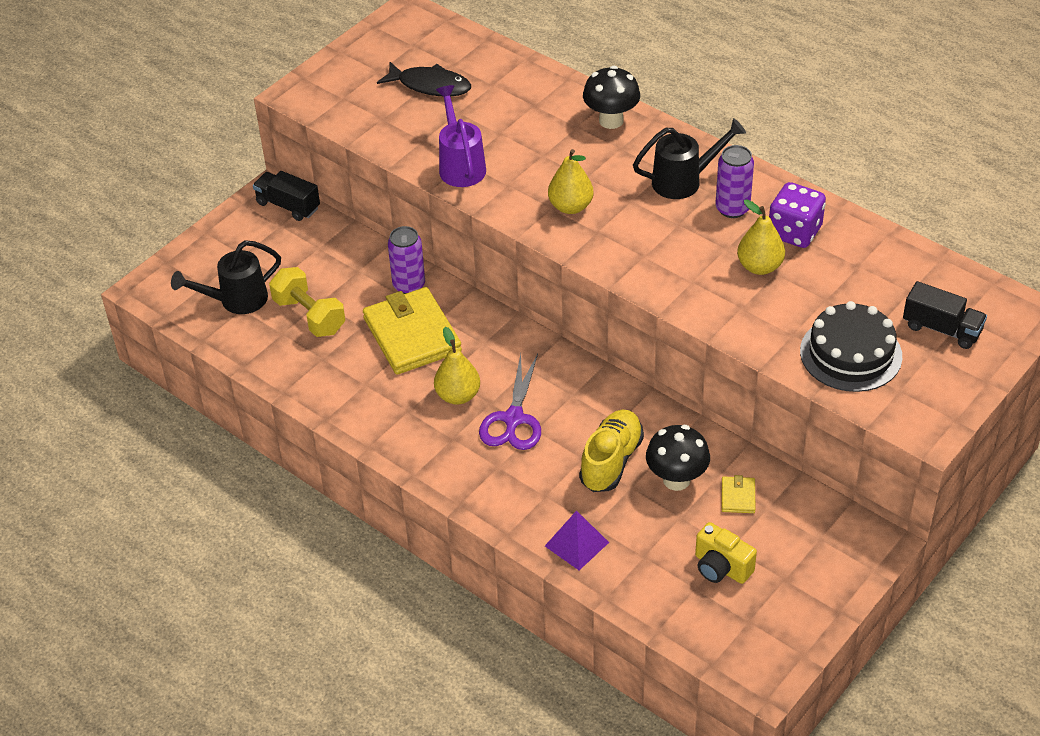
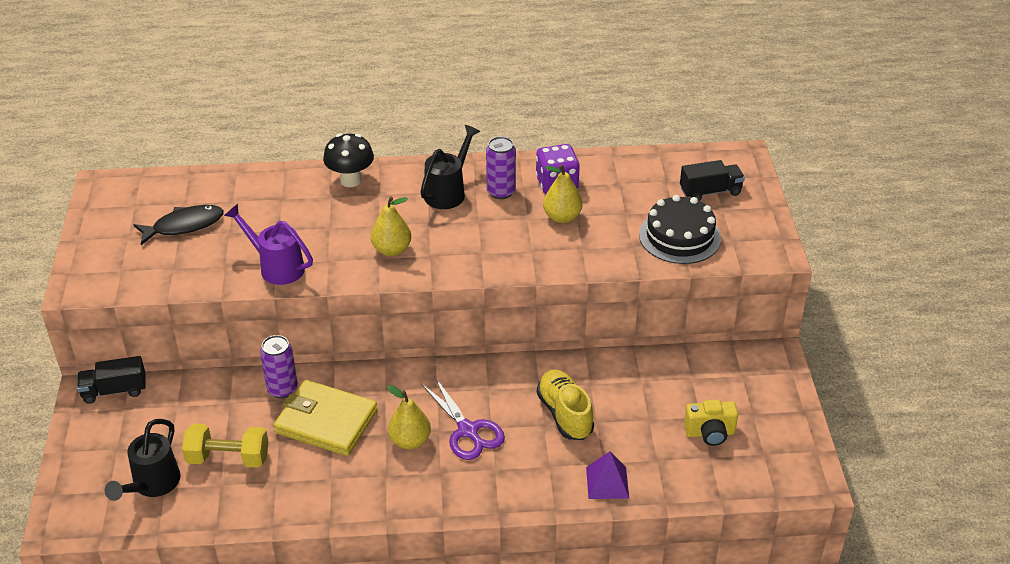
camera: 45 degrees left, 5 degrees down
black mushroom [646,425,710,491] -> none
yellow wallet [722,475,755,513] -> none

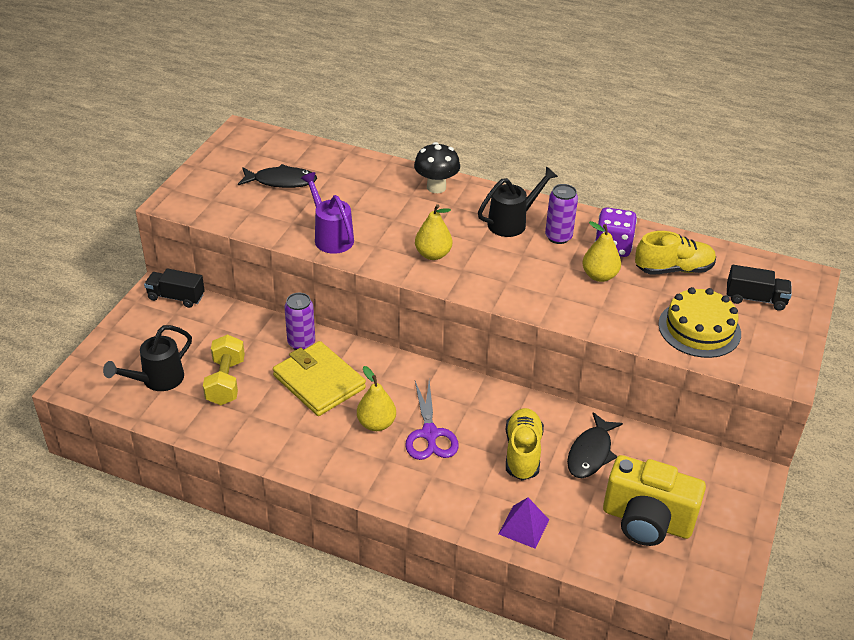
camera: 25 degrees right, 0 degrees up
yellow dumbbell [182,424,269,468] -> yellow dumbbell turned 60 degrees clockwise [203,334,245,405]
black cake [639,195,721,264] -> yellow cake [658,287,741,358]
yellow camera [684,400,738,446] -> yellow camera [603,455,706,546], size x1.81
none -> black fish [567,412,623,478]
none -> yellow shoe [635,231,716,275]

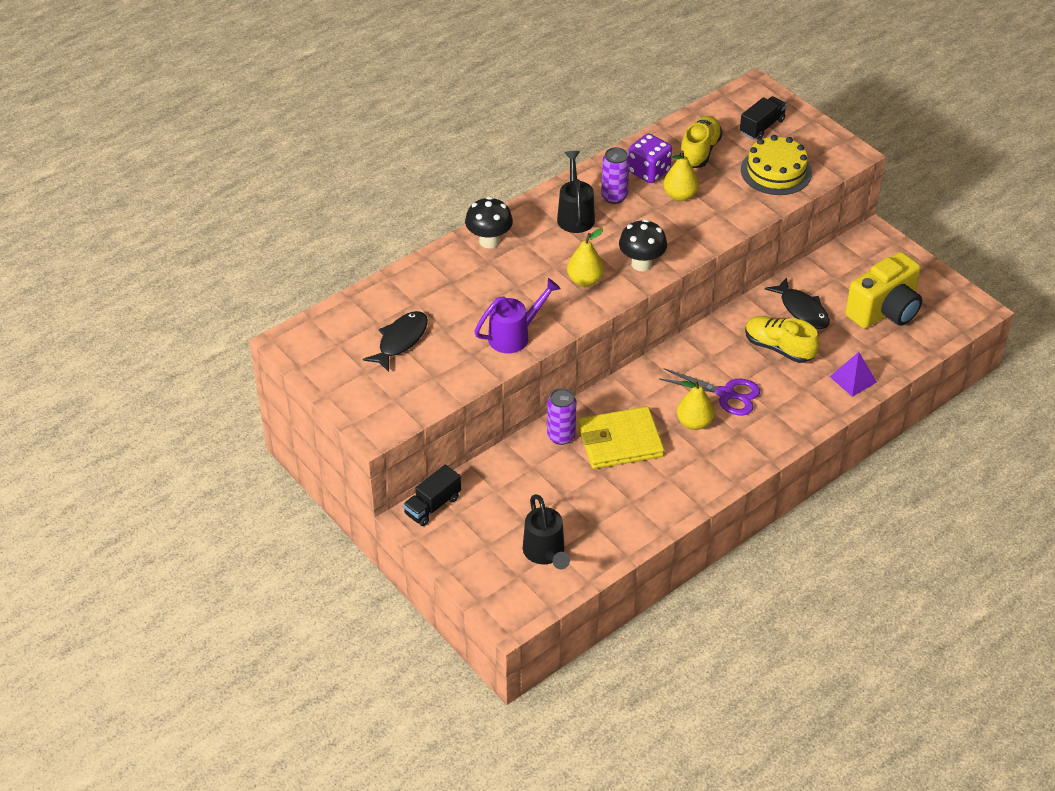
camera: 60 degrees left, 5 degrees up
yellow dumbbell [203,334,245,405] -> none
purple watering can [301,172,354,254] -> purple watering can turned 150 degrees clockwise [474,278,561,353]
none -> black mushroom [619,219,667,271]

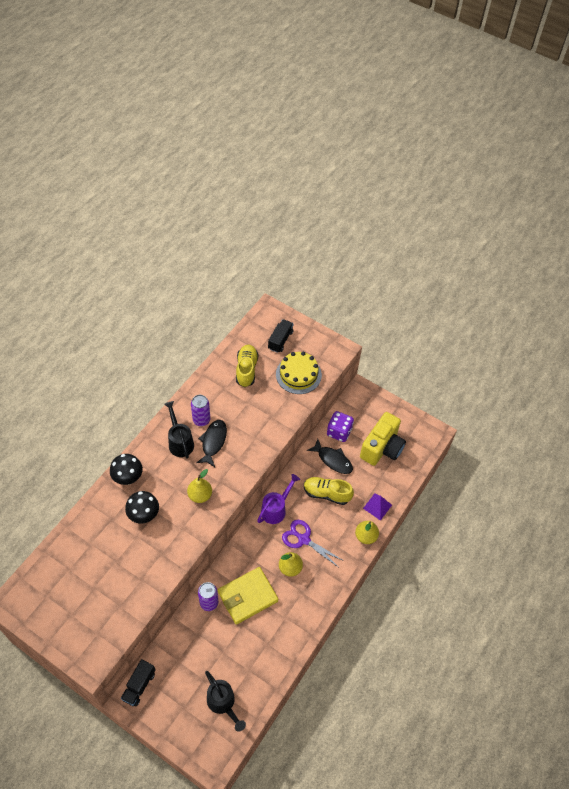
camera: 20 degrees left, 10 degrees up
black fish [363,311,428,372] -> black fish moved to [196,420,227,467]
purple watering can [474,278,561,353] -> purple watering can moved to [257,474,300,524]
black mushroom [619,219,667,271] -> black mushroom moved to [125,491,159,523]
purple dice [628,133,672,183] -> purple dice moved to [327,411,354,442]
purple scissors [659,368,760,415] -> purple scissors turned 150 degrees counterclockwise [282,520,344,567]
yellow pear [663,150,699,201] -> yellow pear moved to [355,521,379,544]

